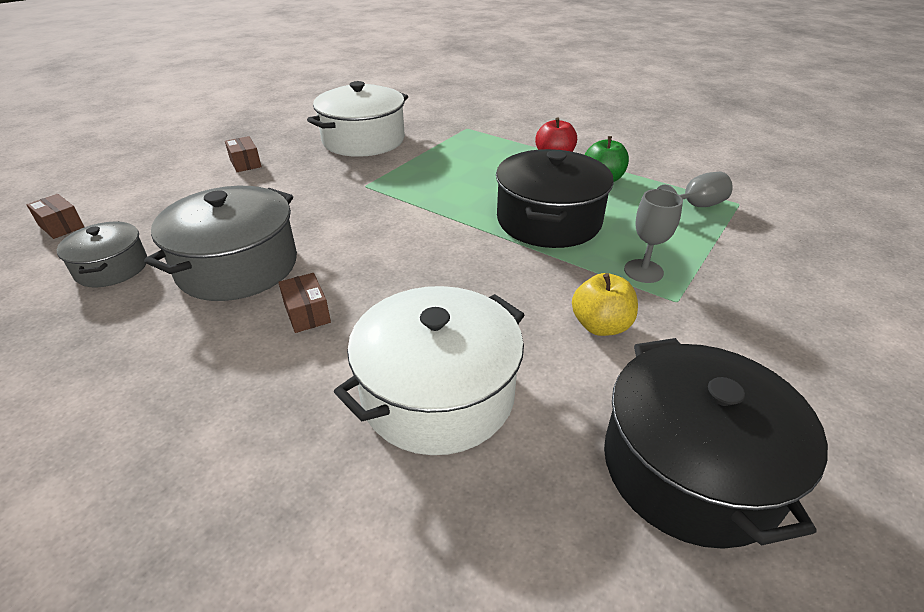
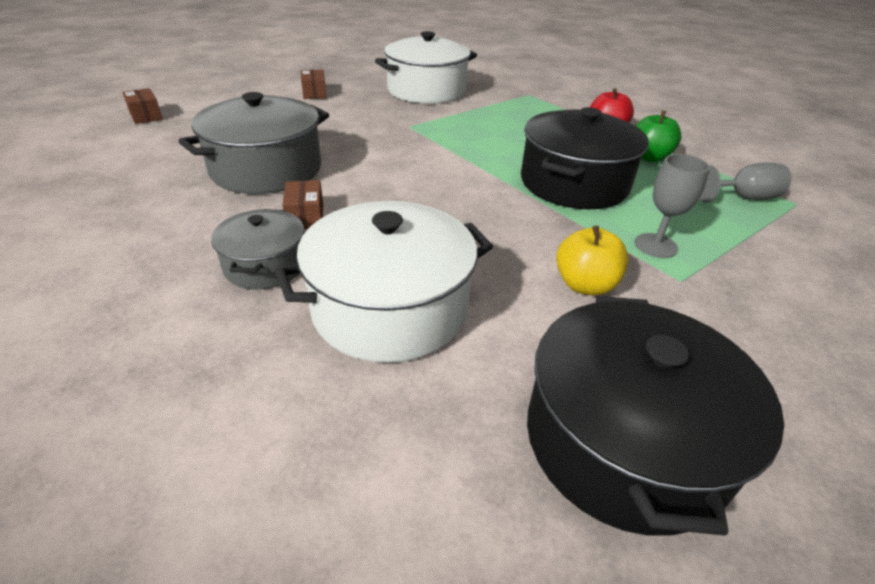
camera: 15 degrees right, 0 degrees up
grey pot [57,221,147,287] -> grey pot moved to [211,209,305,289]

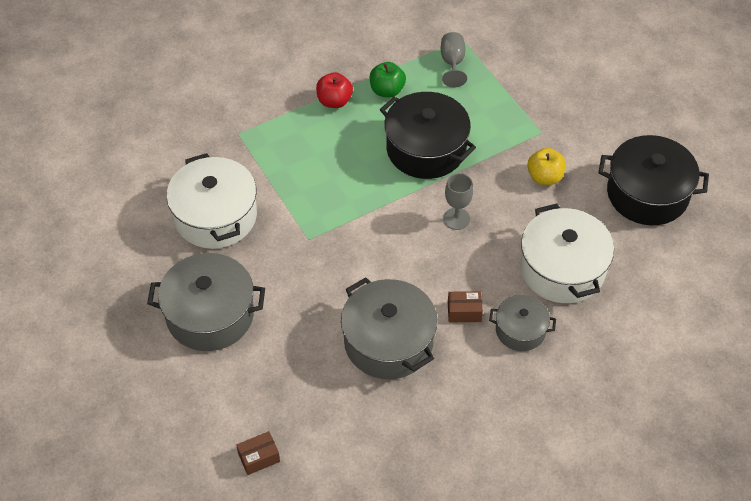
camera: 80 degrees left, 15 degrees up
brown box [301,70,327,99] -> grey pot [147,253,265,351]
grey goblet [635,154,710,258] -> grey goblet moved to [443,173,473,230]

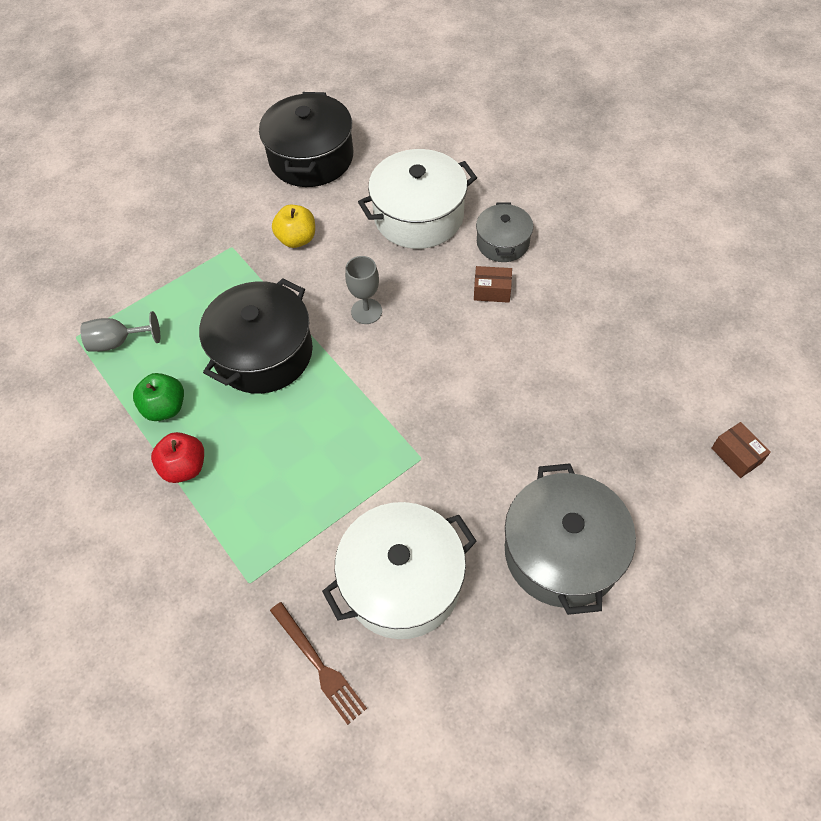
camera: 95 degrees left, 5 degrees up
grey pot [341,277,437,379] -> none
brown box [448,291,483,322] -> brown box turned 75 degrees counterclockwise [474,266,512,303]
none -> brown fork [270,602,367,725]

